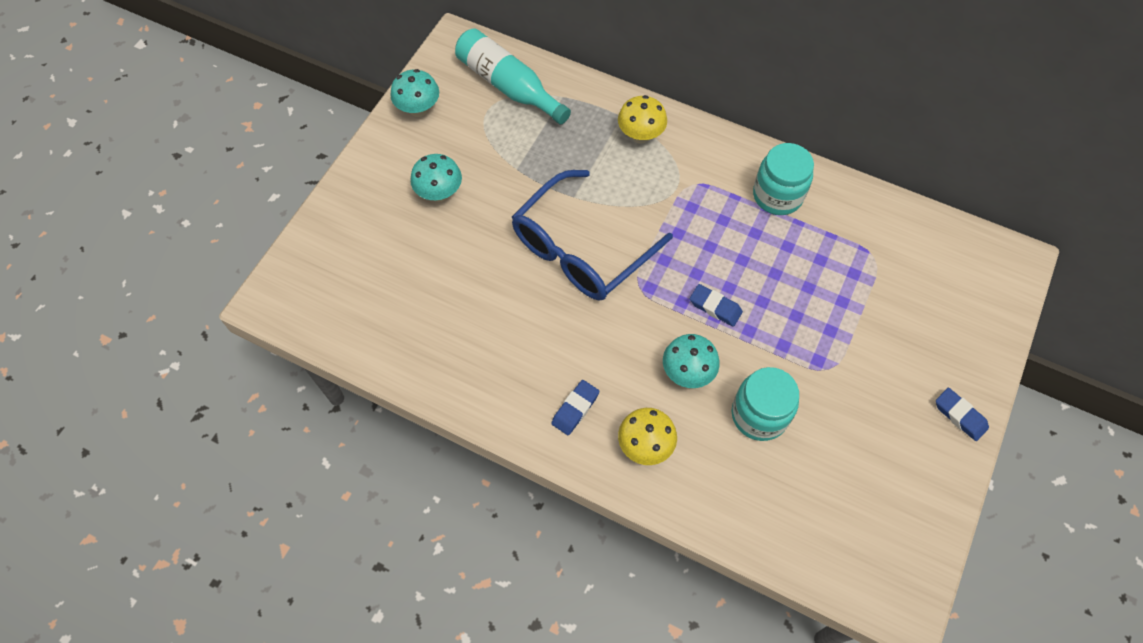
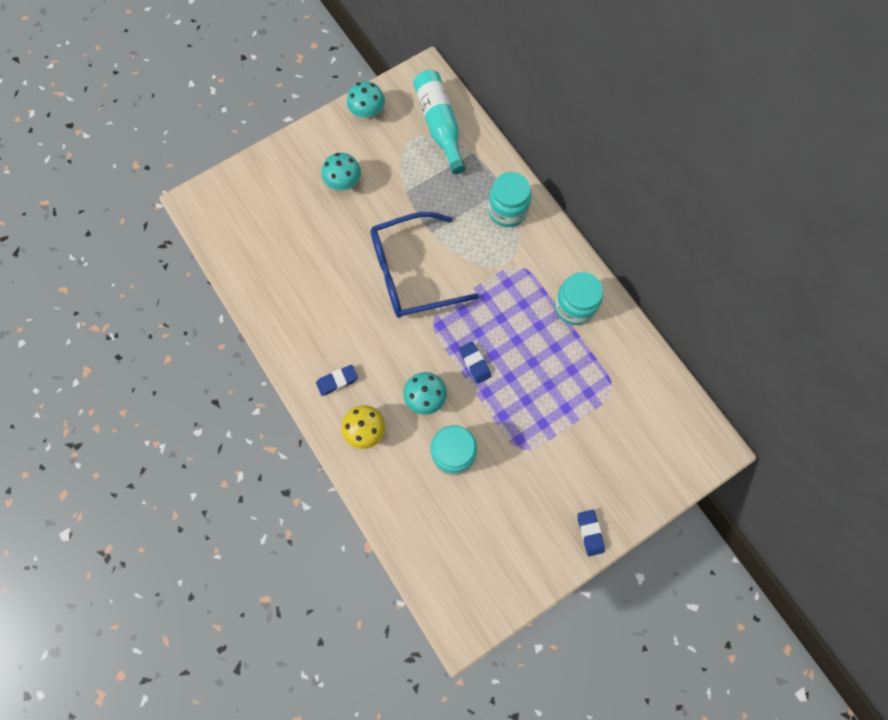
camera: 30 degrees right, 10 degrees up
yellow mushroom [618,95,667,144] -> turquoise jar [488,172,531,227]

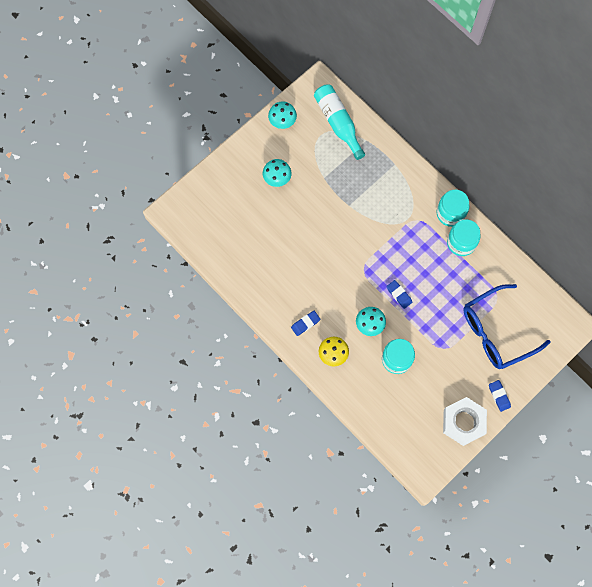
camera: 10 degrees left, 0 degrees up
blue glasses [370,212,479,318] -> blue glasses moved to [463,284,551,369]
turquoise jar [488,172,531,227] -> turquoise jar moved to [436,190,470,227]
none -> white nut [443,397,487,446]

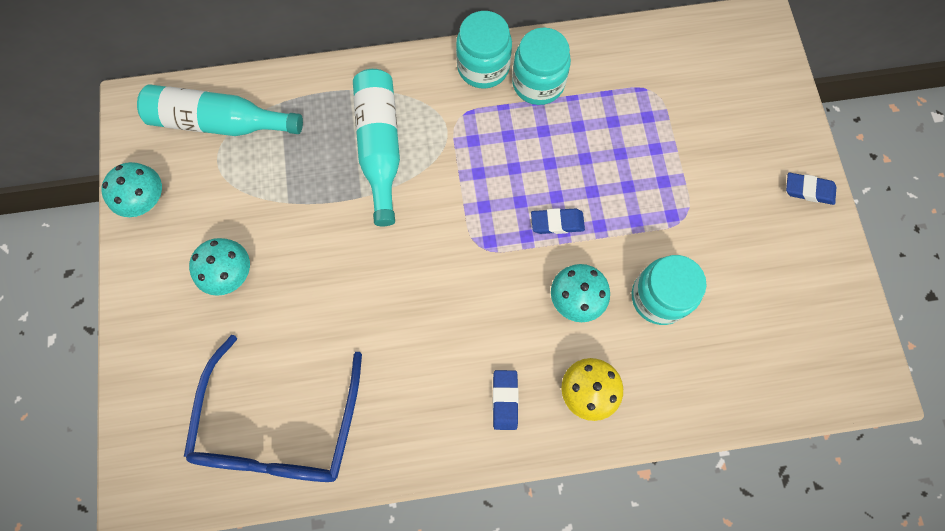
camera: 55 degrees left, 0 degrees up
white nut [443,397,487,446] -> none
blue glasses [463,284,551,369] -> blue glasses moved to [184,335,362,482]
none -> turquoise bottle [353,69,400,226]

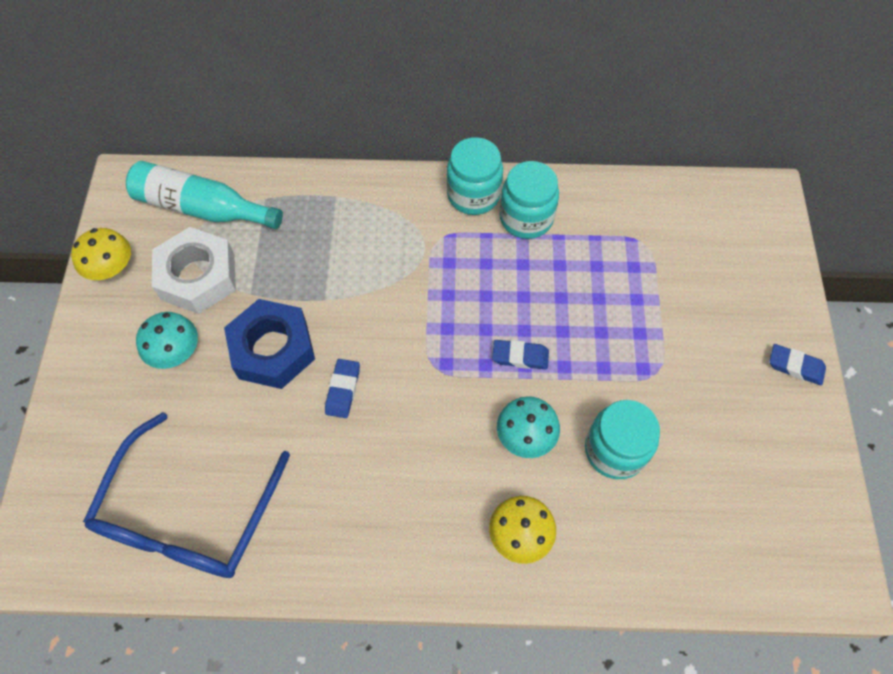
camera: 10 degrees right, 10 degrees down
turquoise mushroom [101,162,162,217] -> yellow mushroom [71,228,131,280]
turquoise bottle [353,69,400,226] -> none
blue eraser [493,370,519,430] -> blue eraser moved to [325,359,360,418]
none -> white nut [152,227,236,314]
none -> blue nut [224,299,315,389]

